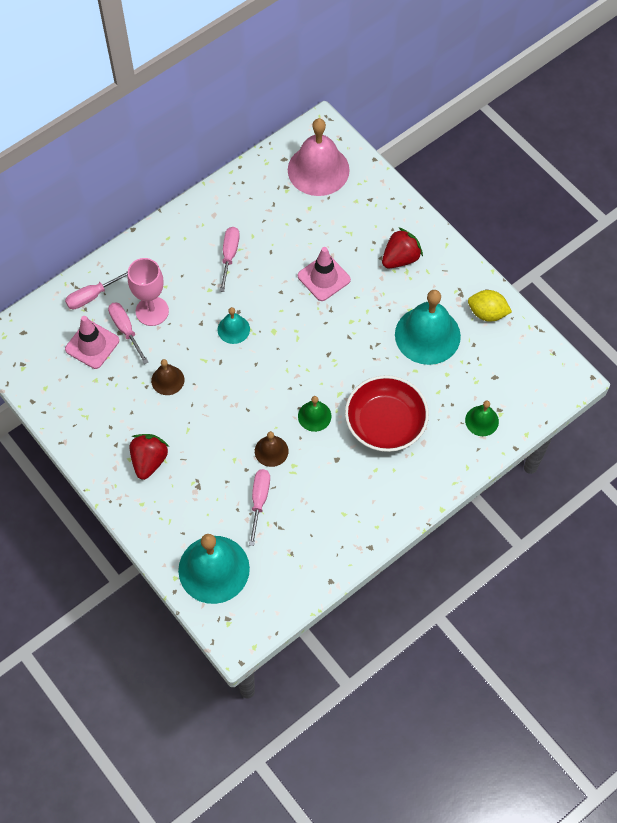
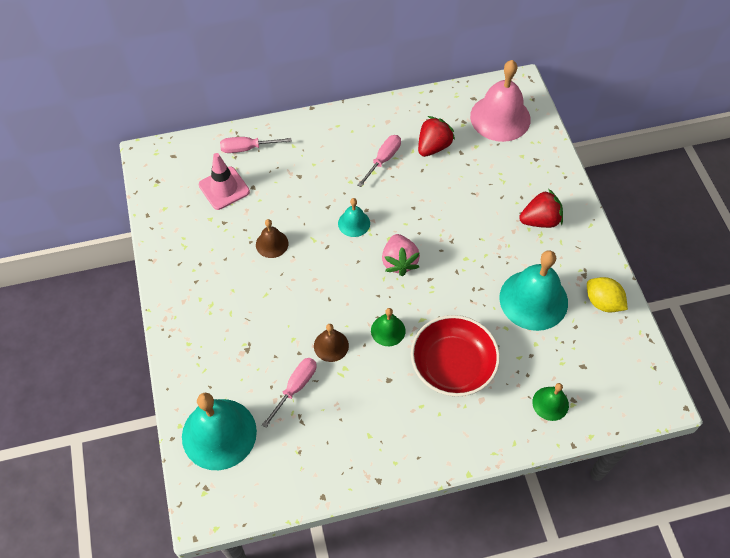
camera: 25 degrees right, 5 degrees down
pink screwdriver [108,302,148,364] -> none
pink goblet [128,258,169,326] -> none
red strawberry [130,434,169,480] -> red strawberry moved to [418,116,455,157]
pink traffic cone [298,247,351,301] -> none
none -> pink strawberry [382,234,420,276]

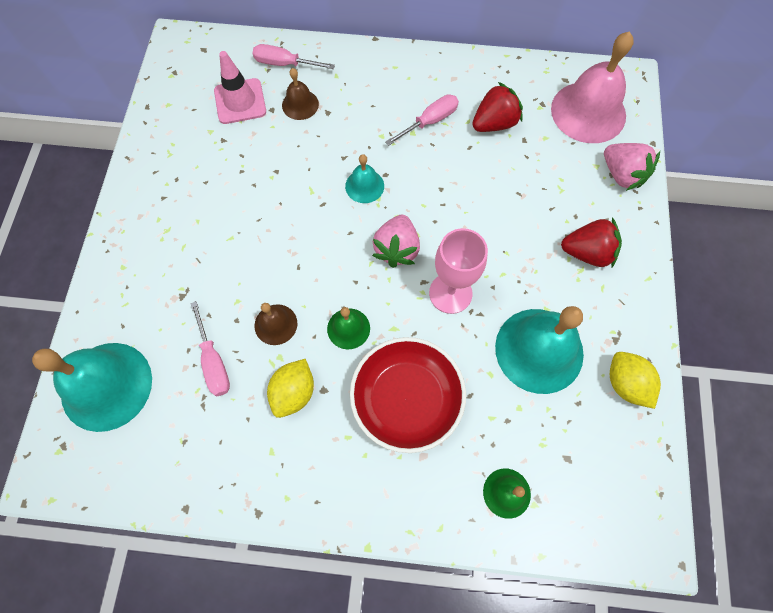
camera: 20 degrees right, 10 degrees up
brown bell [256,219,289,258] -> brown bell moved to [282,68,319,120]
pink screwdriver [262,358,316,428] -> pink screwdriver turned 105 degrees clockwise [190,301,230,396]
none -> yellow lemon [267,359,314,418]
none -> pink goblet [429,228,488,314]
none -> pink strawberry [604,143,660,191]

